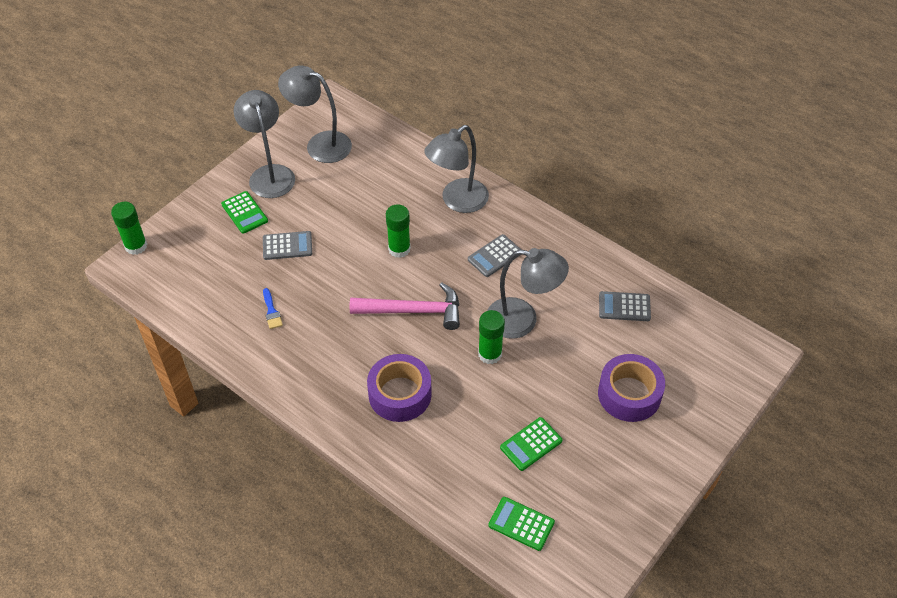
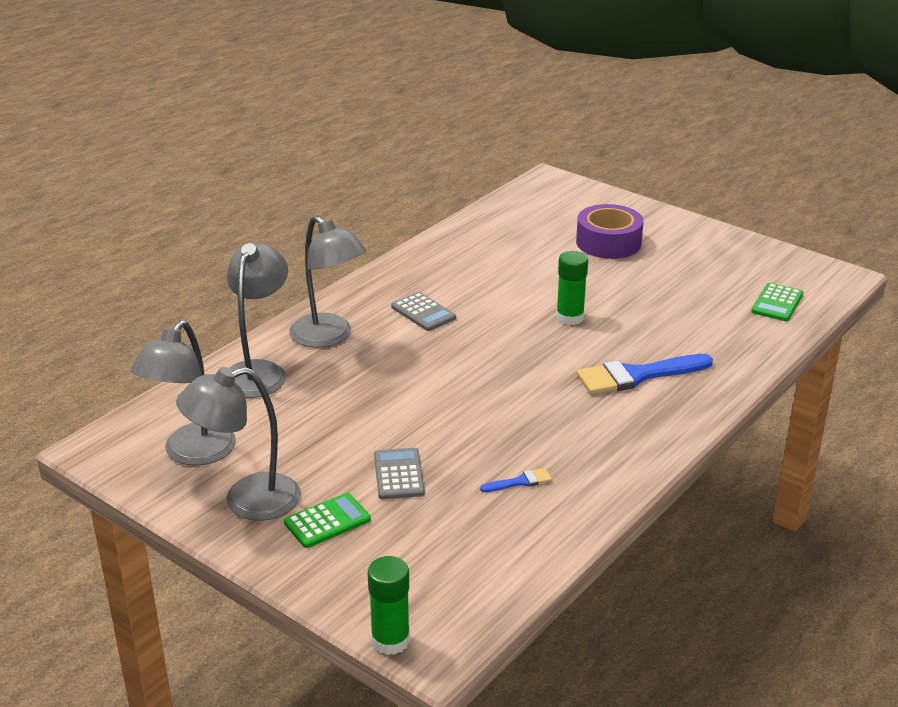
camera: 90 degrees left, 20 degrees down
pink hammer [350,282,460,330] -> none
purple tape [367,354,432,422] -> blue brush [577,354,713,394]
green glue stick [386,204,411,258] -> none
grey lamp [487,248,569,339] -> grey lamp moved to [227,243,288,398]
green calculator [500,417,563,471] -> none
grey calculator [599,291,651,321] -> none

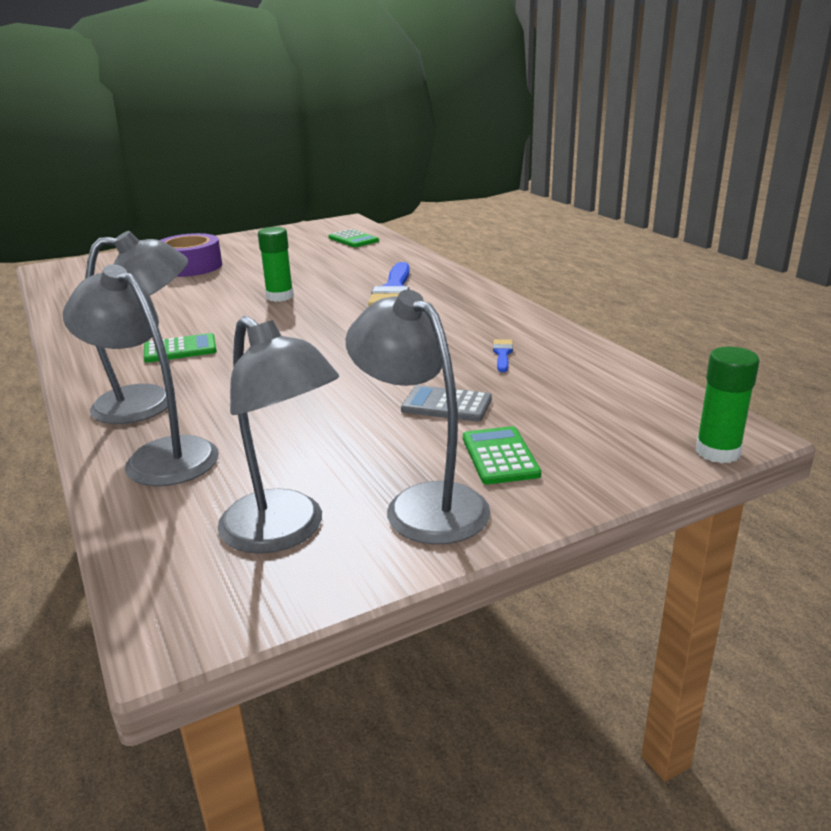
camera: 65 degrees left, 5 degrees down
grey lamp [176,367,301,521] -> grey lamp turned 135 degrees clockwise [345,290,490,545]
grey calculator [391,292,456,331] -> green calculator [144,333,217,363]

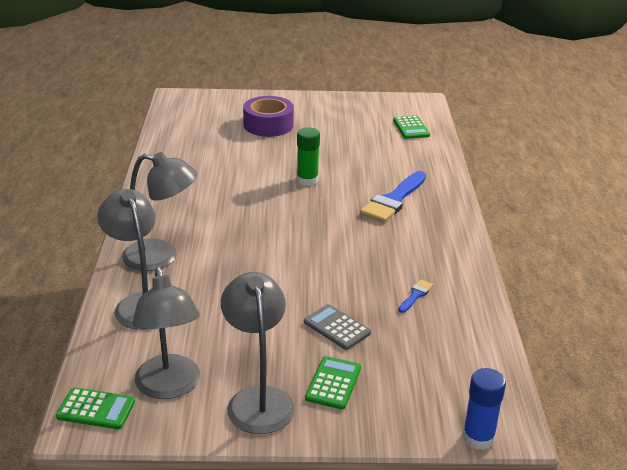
camera: 25 degrees right, 5 degrees up
green calculator [144,333,217,363] -> green calculator moved to [56,387,135,429]
green glue stick [695,347,760,463] -> blue glue stick [463,368,506,450]

